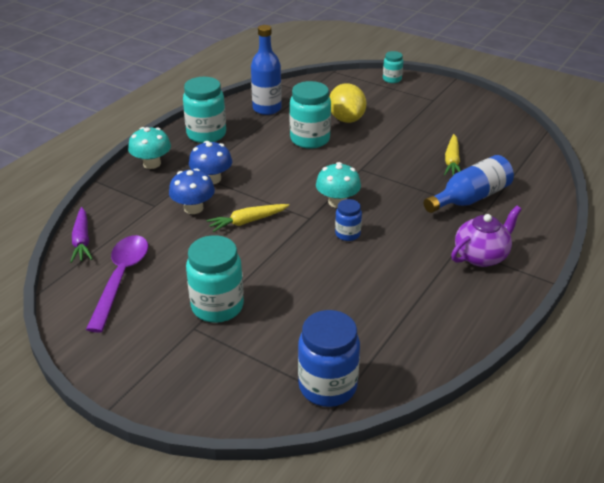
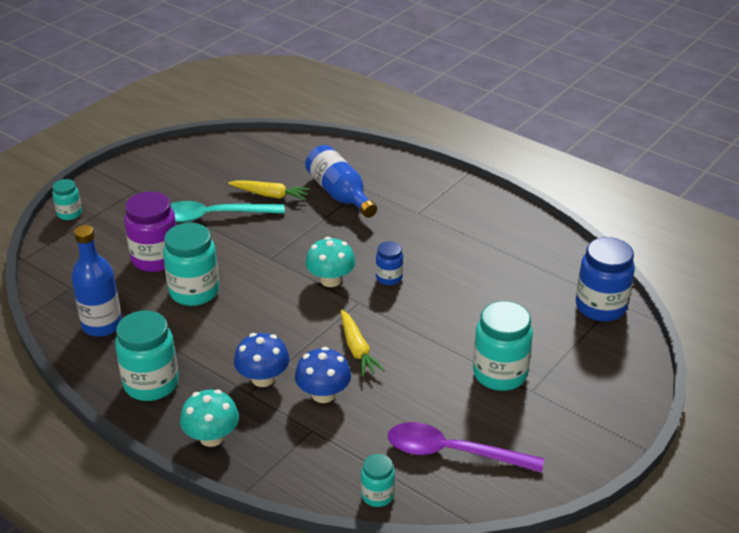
camera: 85 degrees left, 0 degrees up
purple carrot [70,207,92,263] -> turquoise jar [361,454,395,507]
yellow lemon [329,83,366,123] -> purple jar [124,192,176,272]
purple teapot [451,206,522,267] -> none
none -> turquoise spoon [170,201,285,223]

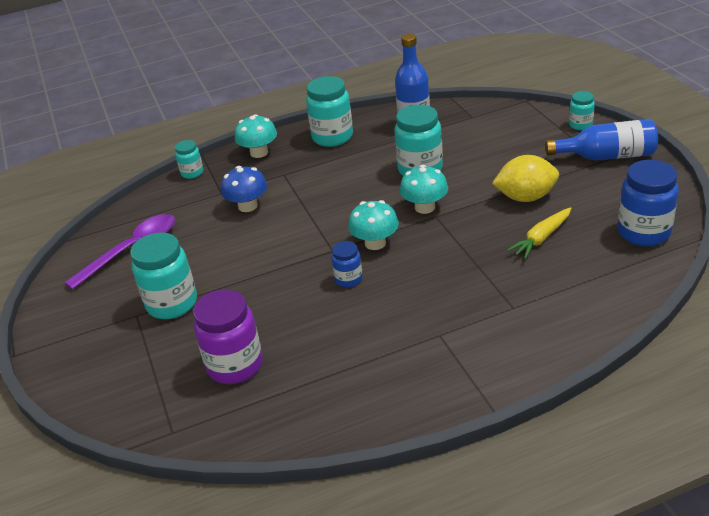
camera: 125 degrees right, 0 degrees up
purple jar [124,192,176,272] -> purple jar moved to [193,289,263,384]
turquoise spoon [170,201,285,223] -> yellow lemon [492,155,559,202]
blue mushroom [234,333,289,387] -> none
blue bottle [305,145,377,218] -> blue bottle moved to [545,119,658,161]
yellow carrot [341,310,385,377] -> none
turquoise jar [361,454,395,507] -> turquoise jar moved to [175,140,203,179]
blue jar [576,237,635,322] -> blue jar moved to [618,160,679,246]
none -> turquoise mushroom [400,165,448,214]

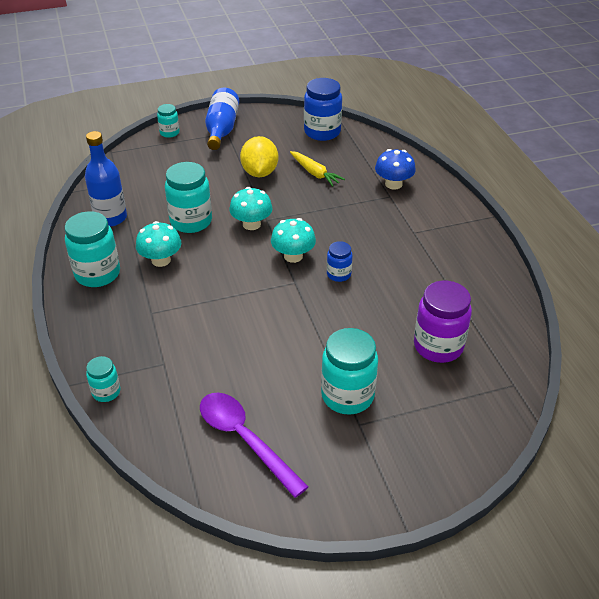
camera: 90 degrees left, 5 degrees up
blue mushroom [221,166,267,212] -> blue mushroom moved to [375,149,416,189]
turquoise mushroom [235,114,277,158] -> turquoise mushroom moved to [136,221,181,267]

